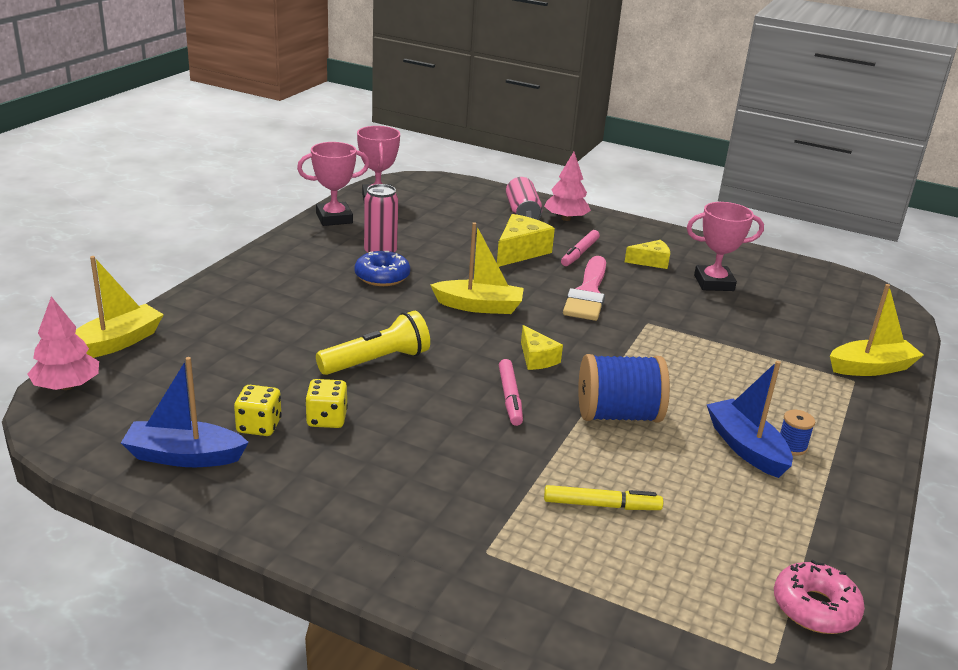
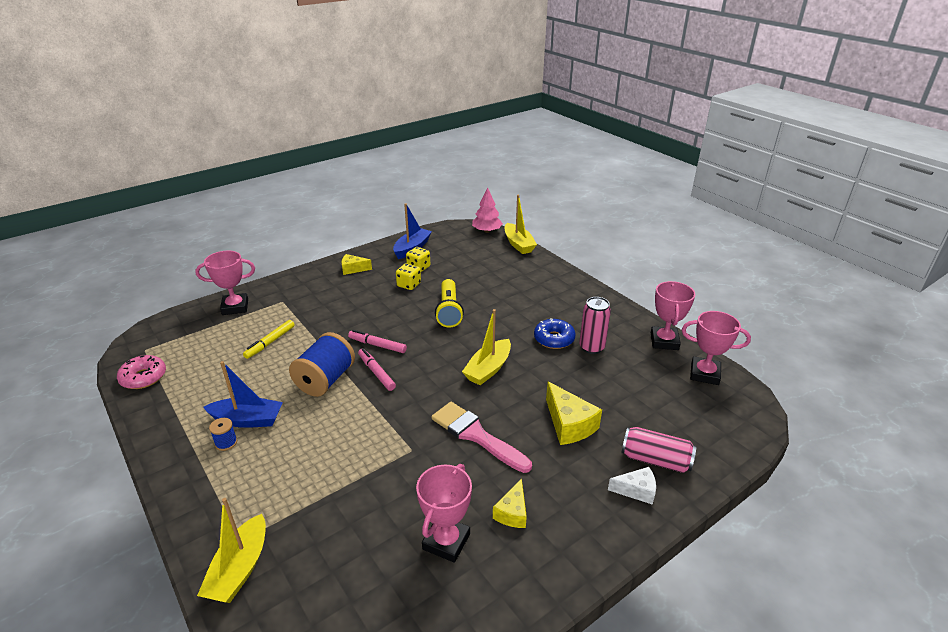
camera: 120 degrees right, 5 degrees up
yellow cheese [521,325,563,370] -> yellow cheese moved to [342,254,372,275]
pink tree [544,152,591,221] -> white cheese [608,467,656,505]
pink marker [561,230,600,266] -> pink marker moved to [358,348,396,391]
none -> pink trophy [195,250,255,315]

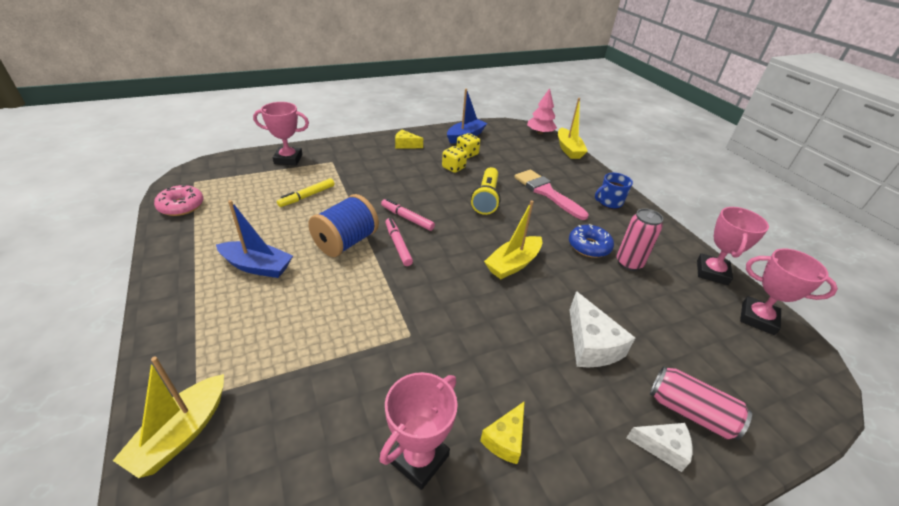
camera: 10 degrees right, 5 degrees up
blue spool [209,418,237,451] -> none
pink brush [431,402,532,473] -> pink brush moved to [514,169,589,220]
yellow cheese [546,382,602,445] -> white cheese [570,291,635,367]
none -> blue mug [595,173,633,209]

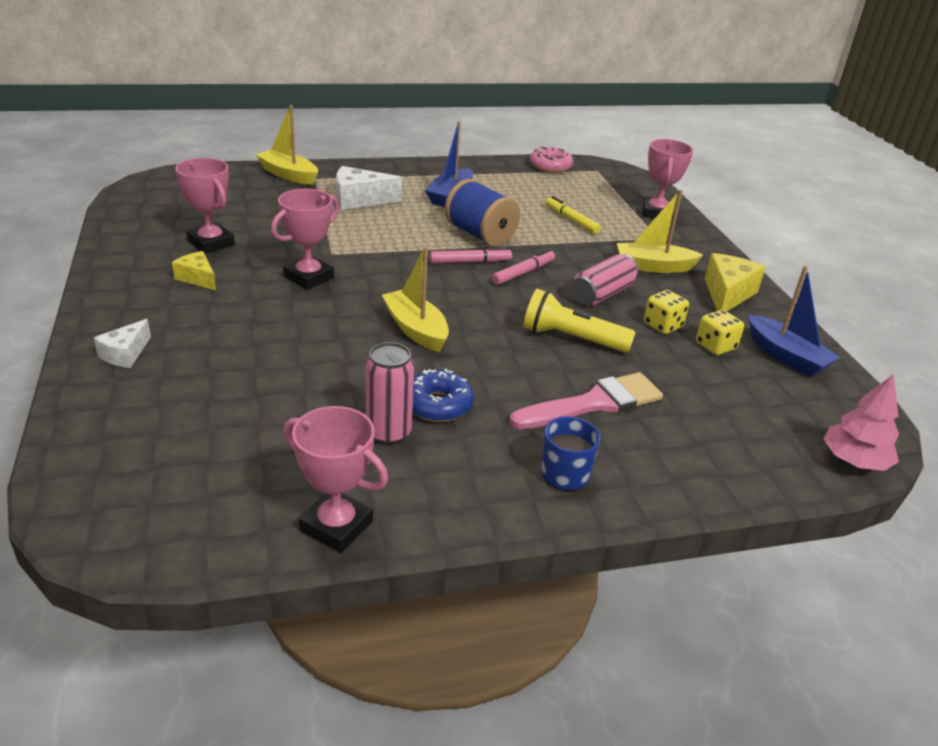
camera: 100 degrees right, 5 degrees down
yellow cheese [395,130,423,148] -> yellow cheese [705,253,766,311], size x1.61
yellow boat [558,98,588,159] -> yellow boat moved to [617,190,703,273]
white cheese [570,291,635,367] -> white cheese moved to [336,166,402,210]
pink can [650,366,752,440] -> pink can moved to [571,254,639,306]
pink trophy [740,248,838,335] -> pink trophy moved to [271,189,339,290]

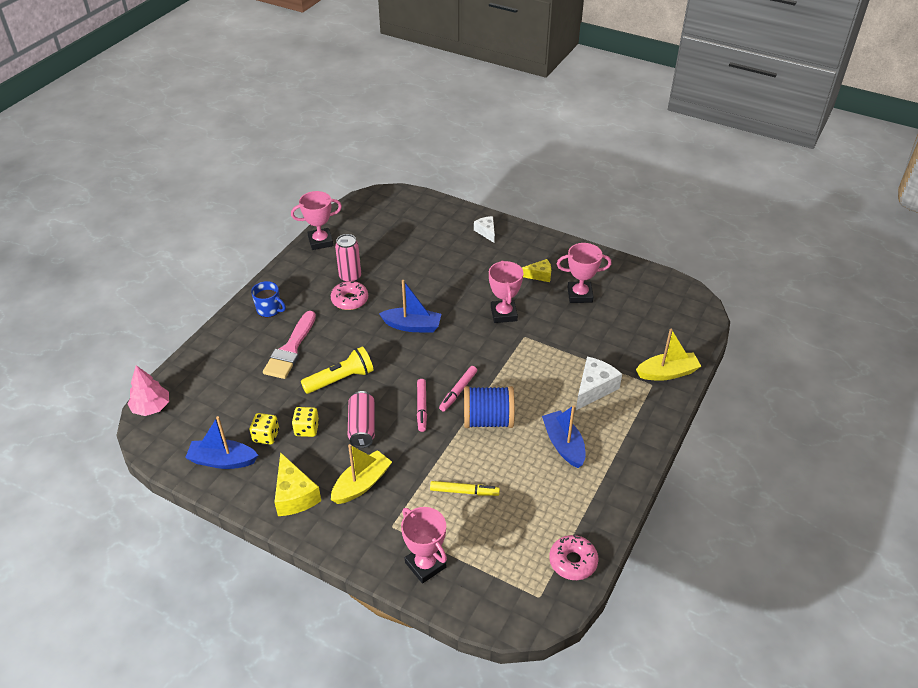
camera: 135 degrees right, 10 degrees up
yellow boat [382,247,449,352] -> blue boat [379,280,441,333]
blue donut [413,369,474,422] -> pink donut [331,281,368,310]

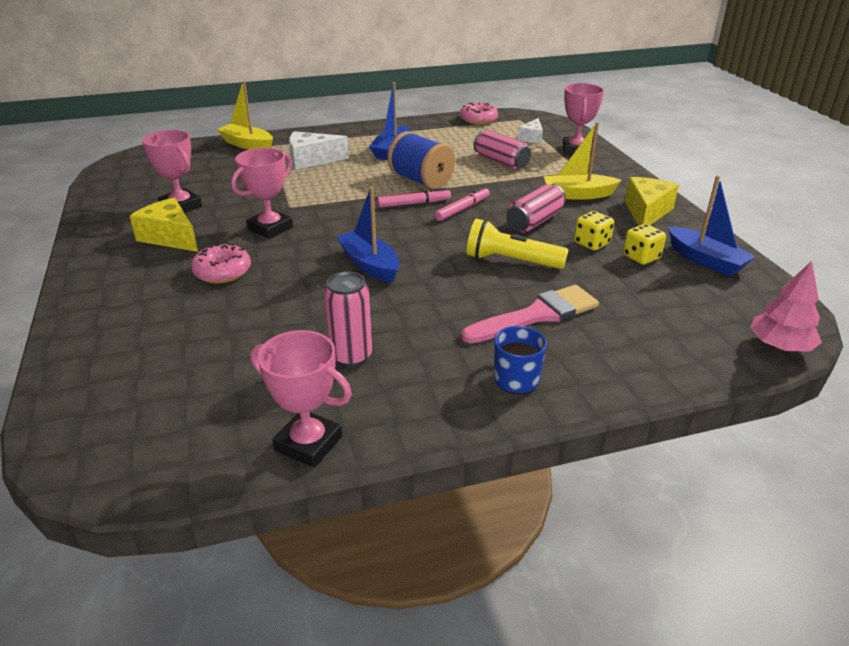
camera: 135 degrees left, 10 degrees down
pink donut [331,281,368,310] -> pink donut moved to [191,243,251,283]
yellow marker [430,481,500,496] -> pink can [474,130,531,170]
white cheese [474,216,495,243] -> white cheese moved to [518,118,543,143]
yellow cheese [522,259,551,282] -> yellow cheese [130,198,198,252], size x1.61

